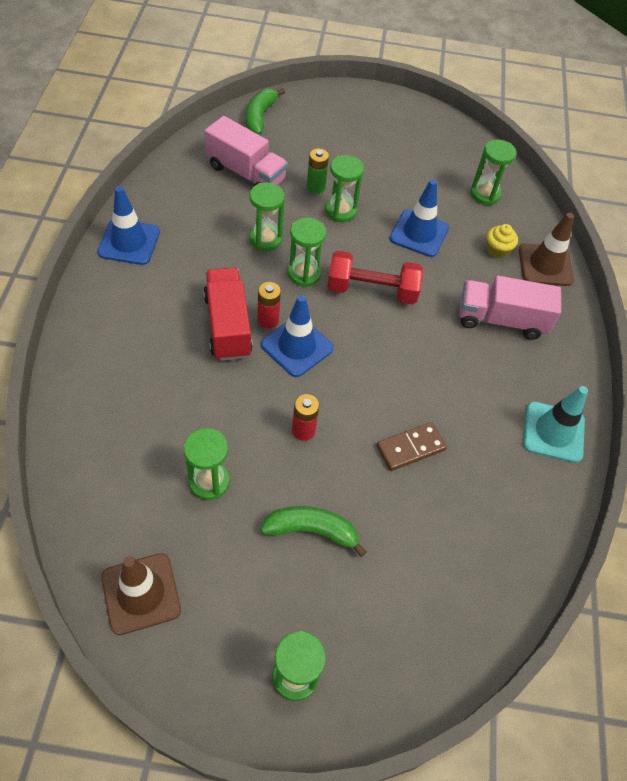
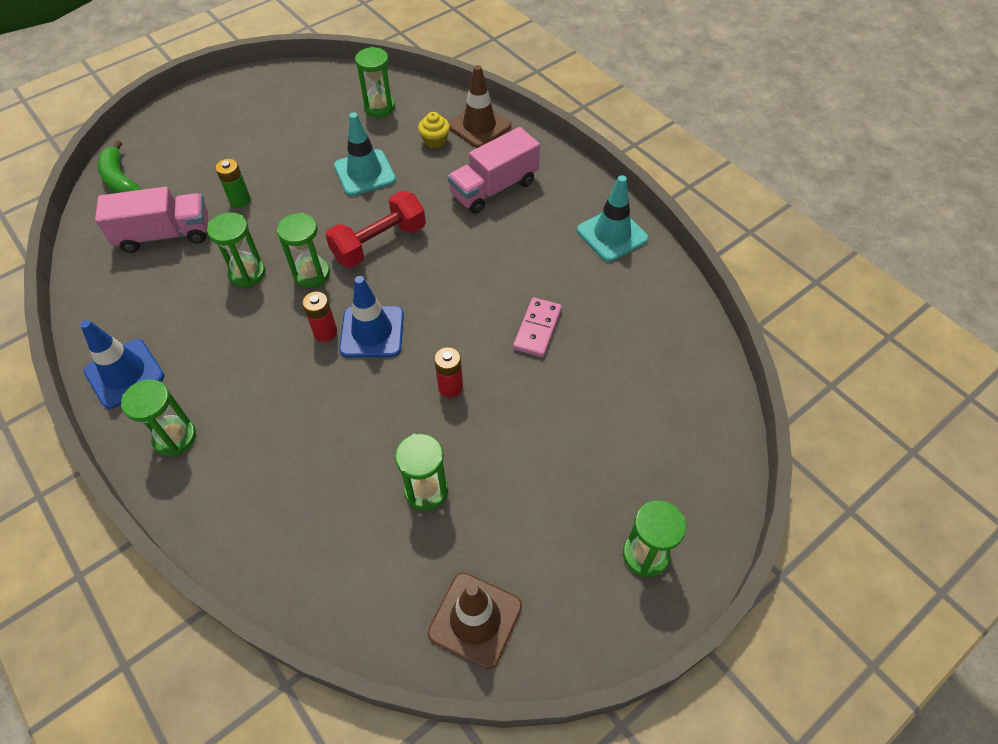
camera: 40 degrees left, 0 degrees up
red truck [203,268,253,361] -> none
green banana [260,506,367,557] -> none
green hourglass [325,155,364,222] -> green hourglass moved to [121,379,196,456]
brown domino [376,422,447,471] -> pink domino [513,297,562,357]
blue traffic cone [390,179,449,257] -> turquoise traffic cone [334,112,396,196]

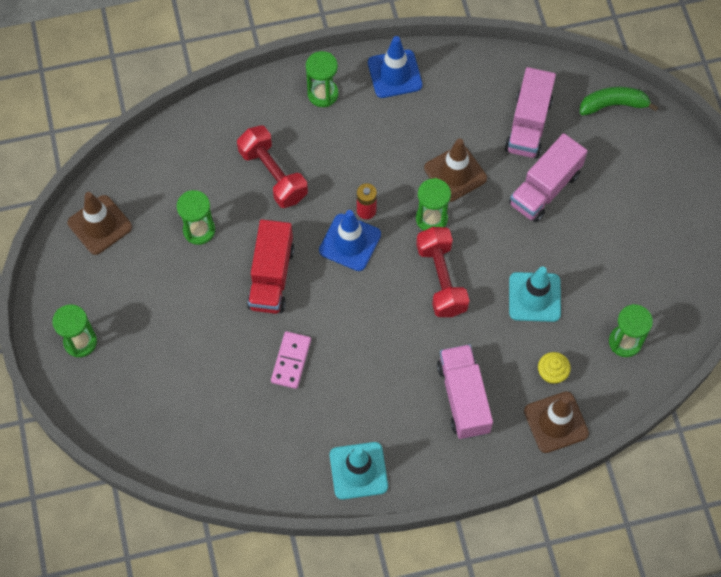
camera: 115 degrees right, 10 degrees up
green hourglass [207,212,265,287] -> brown traffic cone [424,138,487,202]
green battery [216,159,251,208] -> pink truck [509,133,588,223]
red battery [434,347,463,398] -> red truck [247,220,294,314]
pink domino [513,297,562,357] -> pink domino turned 60 degrees clockwise [271,331,311,389]
none -> red dumbbell [237,125,308,208]

